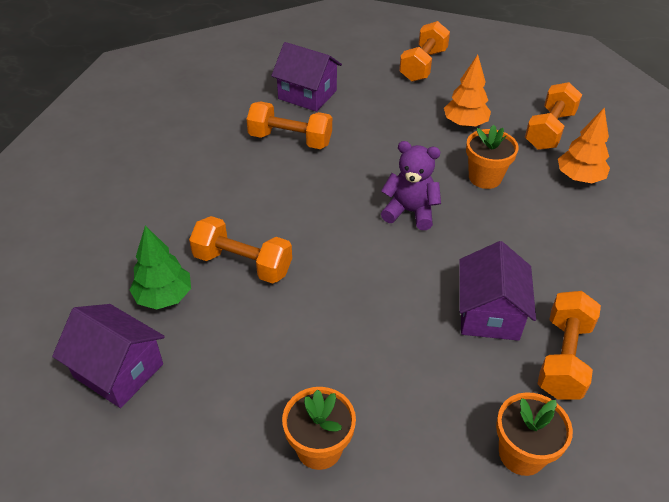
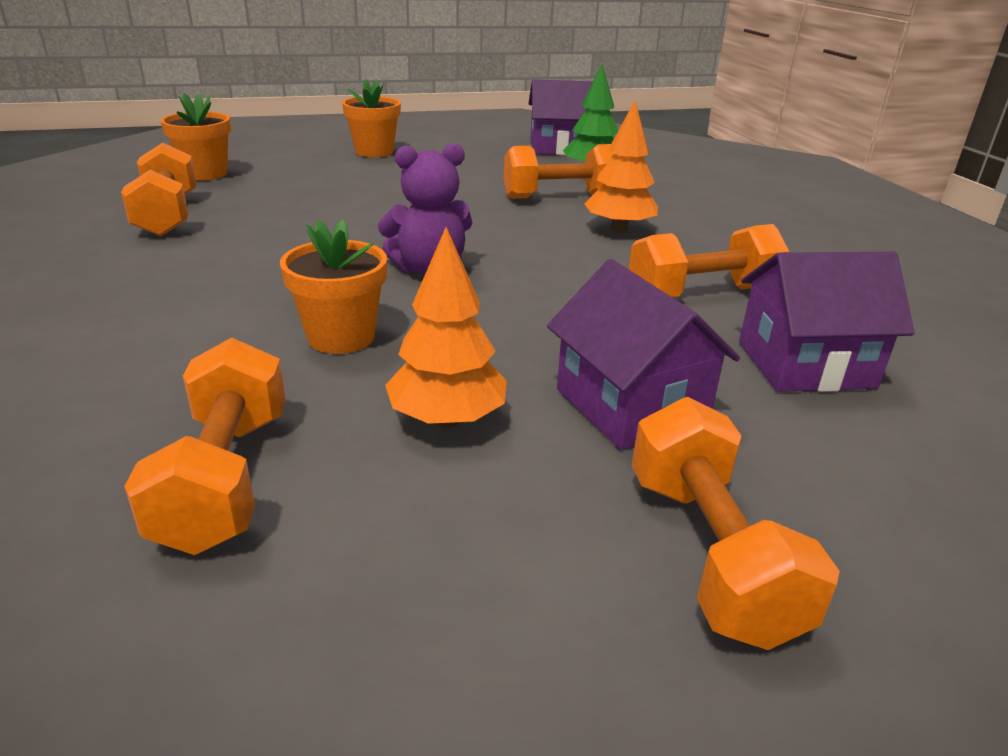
camera: 145 degrees right, 15 degrees down
purple house [459,241,536,341] -> purple house moved to [547,259,740,450]
orange tree [558,107,610,183] -> orange tree moved to [584,101,658,232]

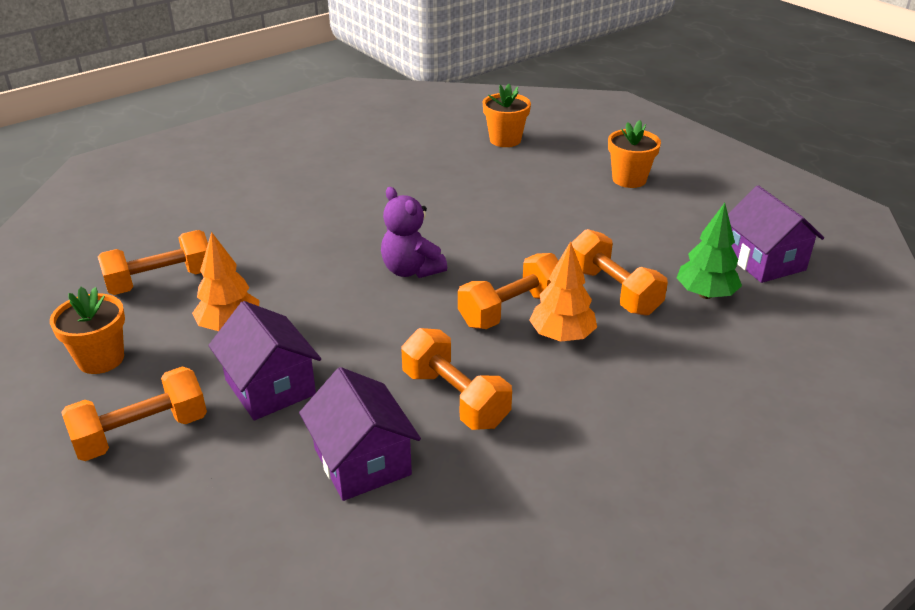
camera: 70 degrees right, 5 degrees up
orange dumbbell [121,143,197,236] -> orange dumbbell moved to [458,253,559,329]
orange flower pot [280,220,387,354] -> orange flower pot moved to [50,287,125,374]
purple house [547,259,740,450] -> purple house turned 75 degrees counterclockwise [208,301,321,420]

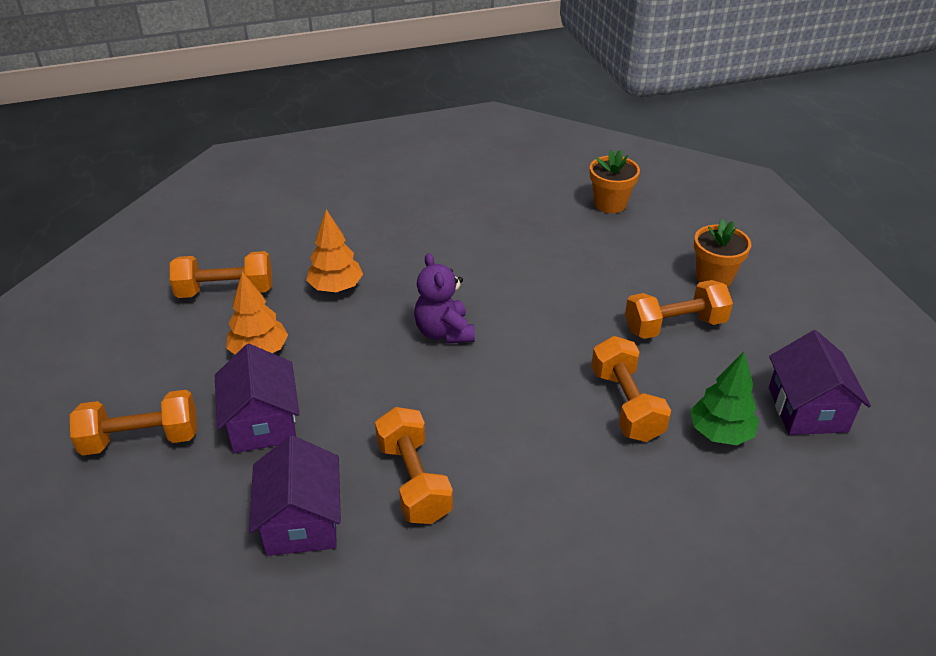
camera: 20 degrees right, 5 degrees up
orange flower pot [50,287,125,374] -> none
orange dumbbell [458,253,559,329] -> orange dumbbell moved to [625,280,733,339]
orange tree [529,241,597,342] -> orange tree moved to [306,210,363,292]

